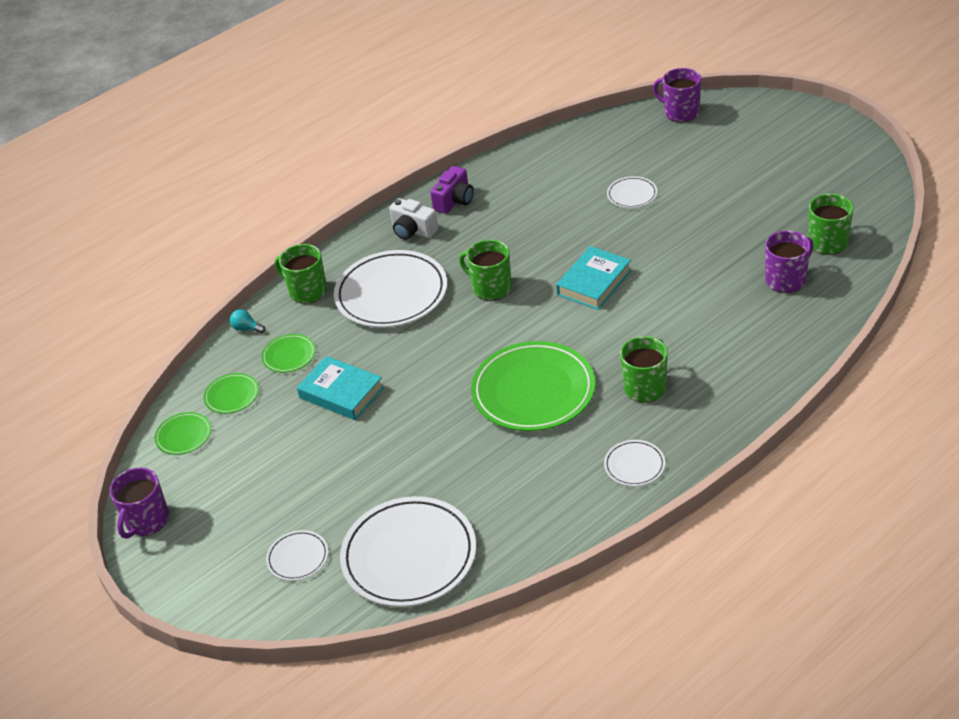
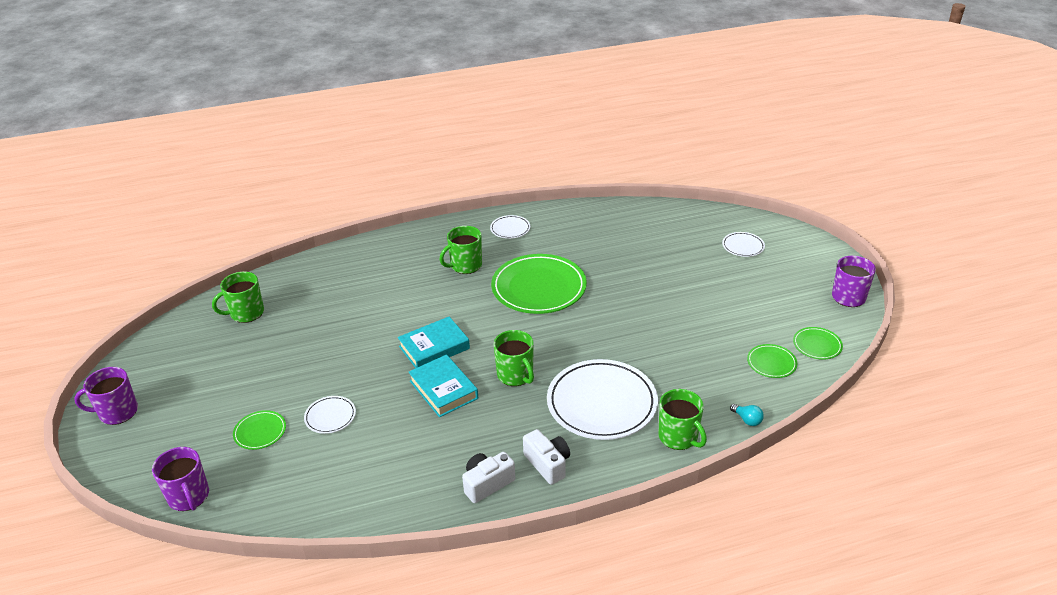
camera: 160 degrees left, 5 degrees down
green plate [261,334,316,373] -> green plate moved to [233,410,286,450]
turquoise book [297,356,384,420] -> turquoise book moved to [409,355,478,417]
white plate [340,496,476,607] -> none
purple camera [430,166,474,214] -> white camera [462,452,515,503]
purple mug [765,231,814,293] -> purple mug moved to [74,367,138,425]

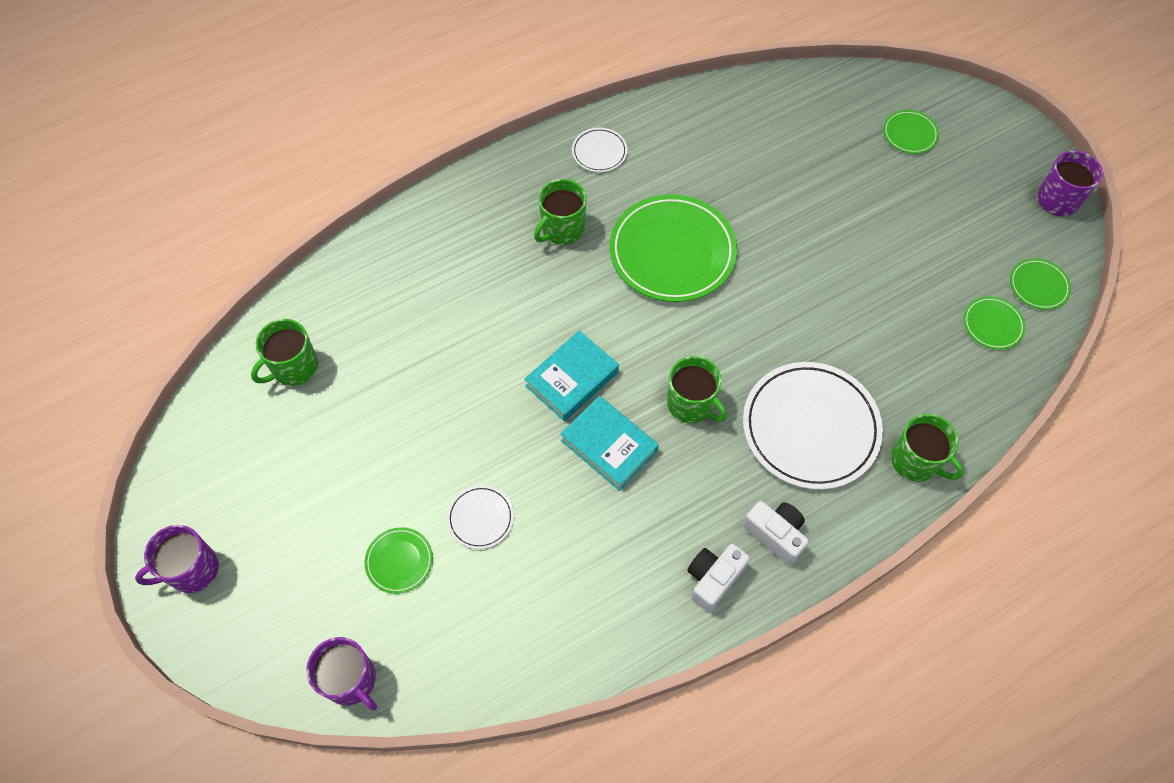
camera: 15 degrees left, 25 degrees up
white plate [722,232,765,257] -> green plate [883,110,939,154]
turquoise light bulb [730,404,764,426] -> none

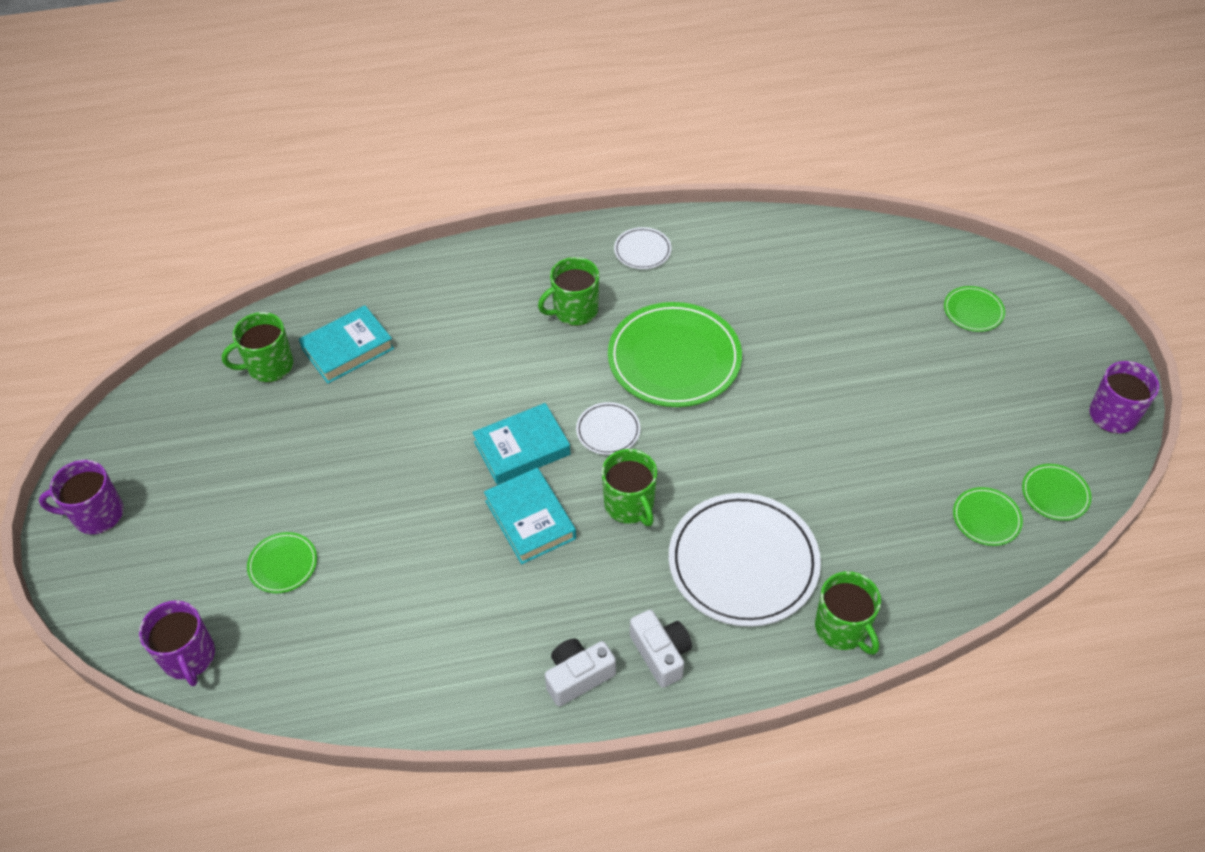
camera: 20 degrees right, 10 degrees down
white plate [447,485,514,549] -> white plate moved to [576,402,641,455]
none -> turquoise book [299,305,394,384]

